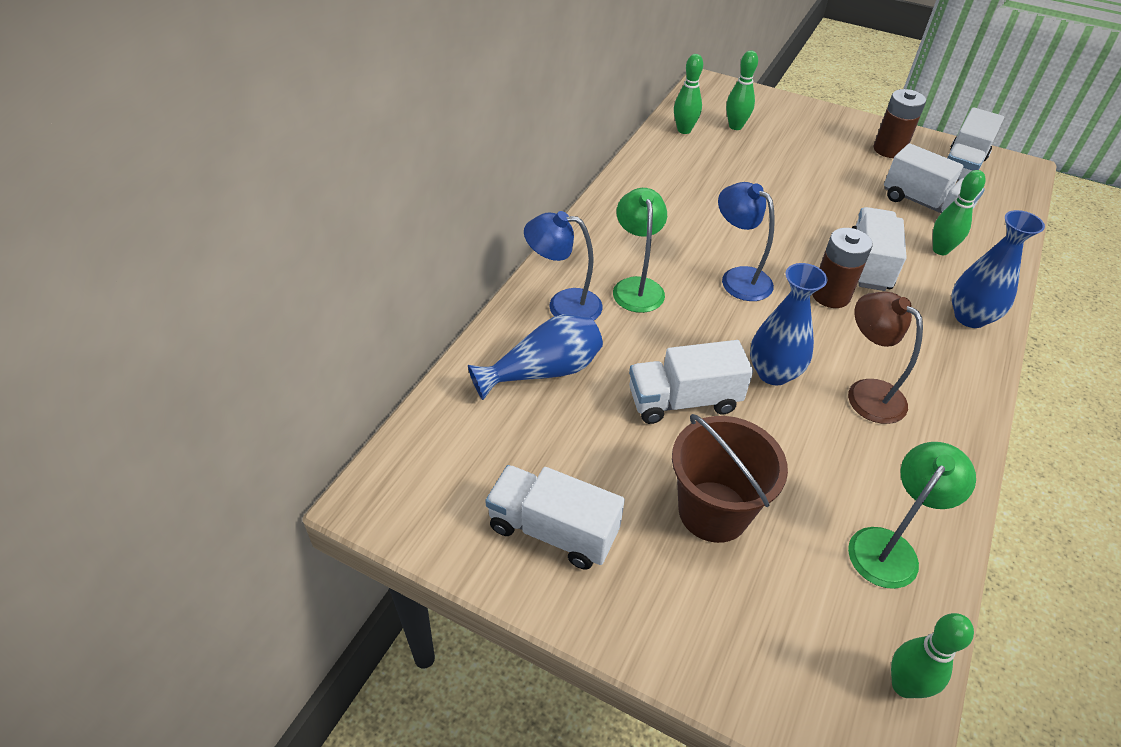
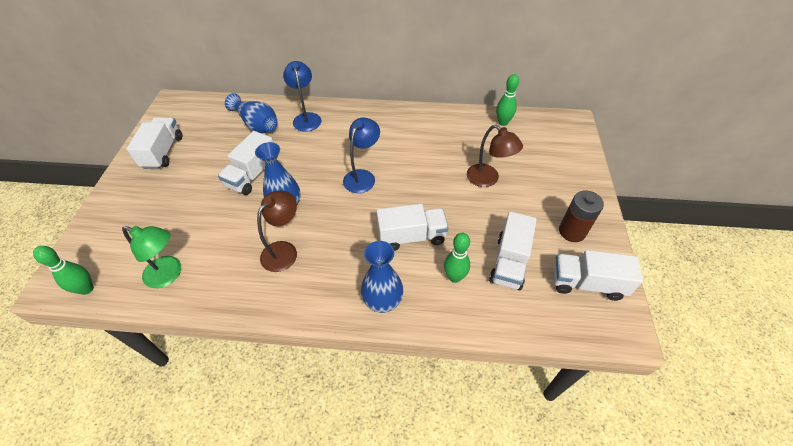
camera: 70 degrees right, 5 degrees up
green lamp [613,188,667,313] -> none
white truck [629,340,753,424] -> white truck turned 120 degrees counterclockwise [218,131,273,195]
brown bucket [672,414,788,543] -> none
green bowling pin [726,50,758,130] -> none
brown battery [812,228,873,308] -> none
none -> brown lamp [467,125,523,187]

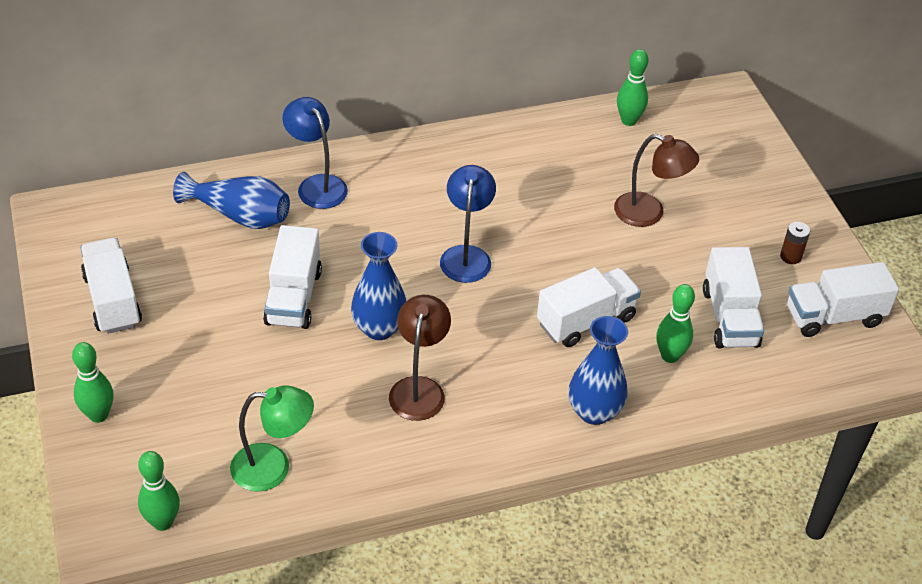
camera: 25 degrees left, 5 degrees down
brown battery [559,190,604,242] -> brown battery [780,222,810,264], size x0.57
none -> green bowling pin [72,342,113,423]

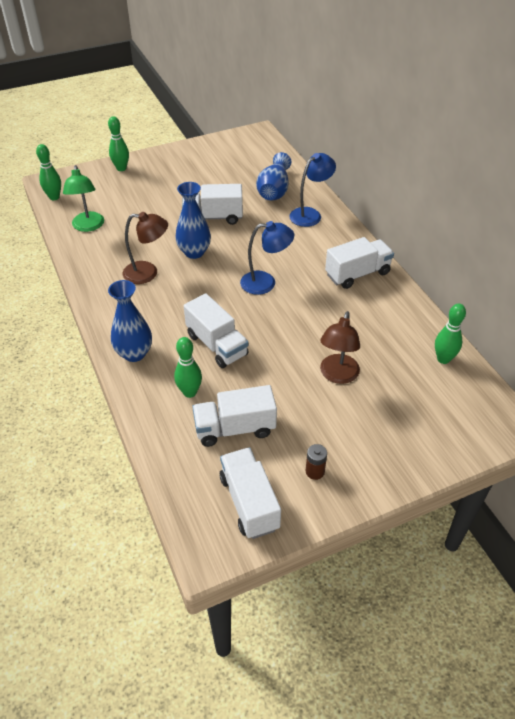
camera: 85 degrees right, 0 degrees up
white truck [80,238,142,334] -> white truck moved to [325,237,394,289]

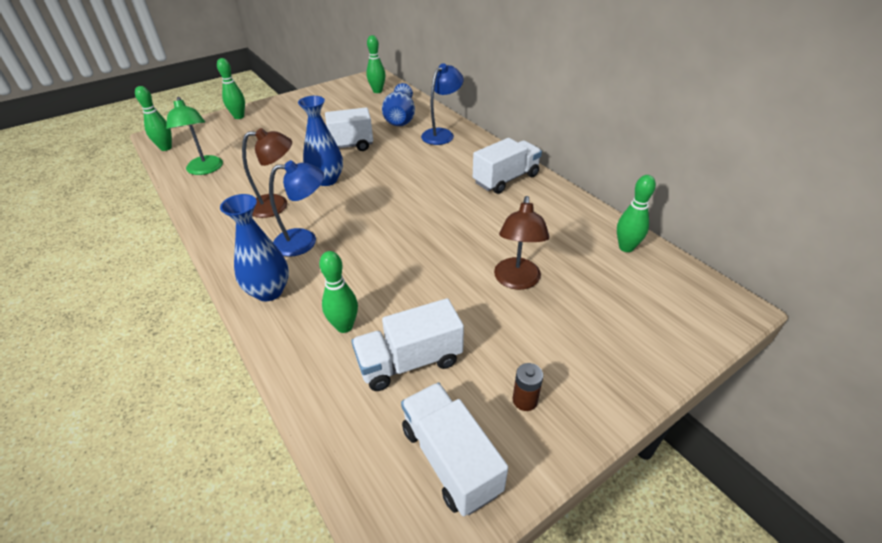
camera: 10 degrees left, 5 degrees down
white truck [184,293,249,368] -> none
blue lamp [240,221,294,295] -> blue lamp moved to [269,160,324,257]
none -> green bowling pin [366,35,386,93]

